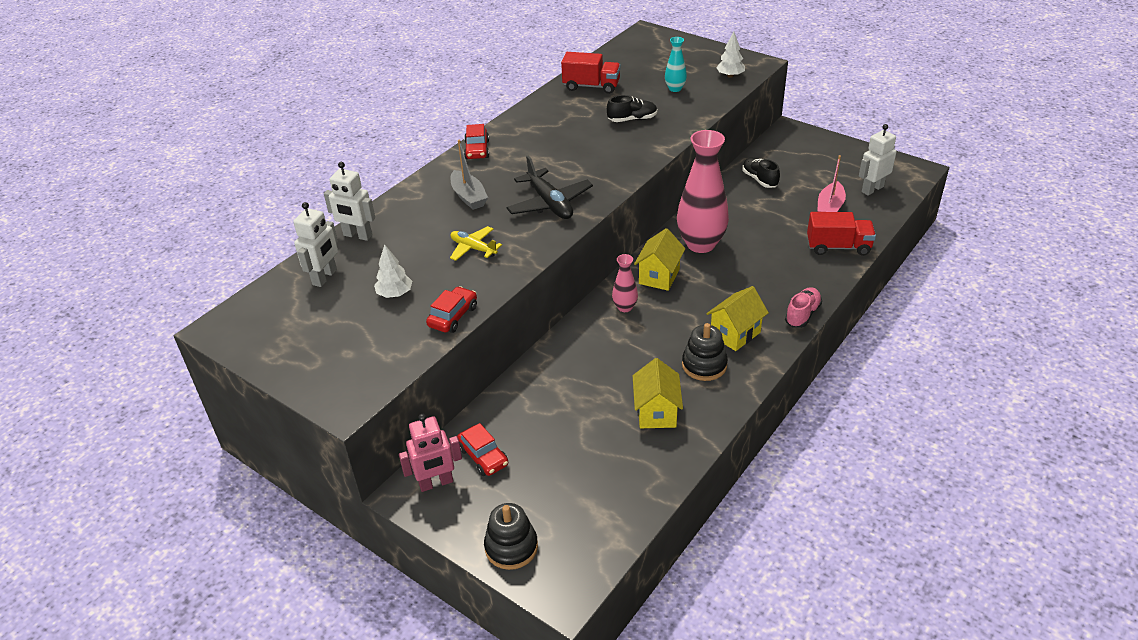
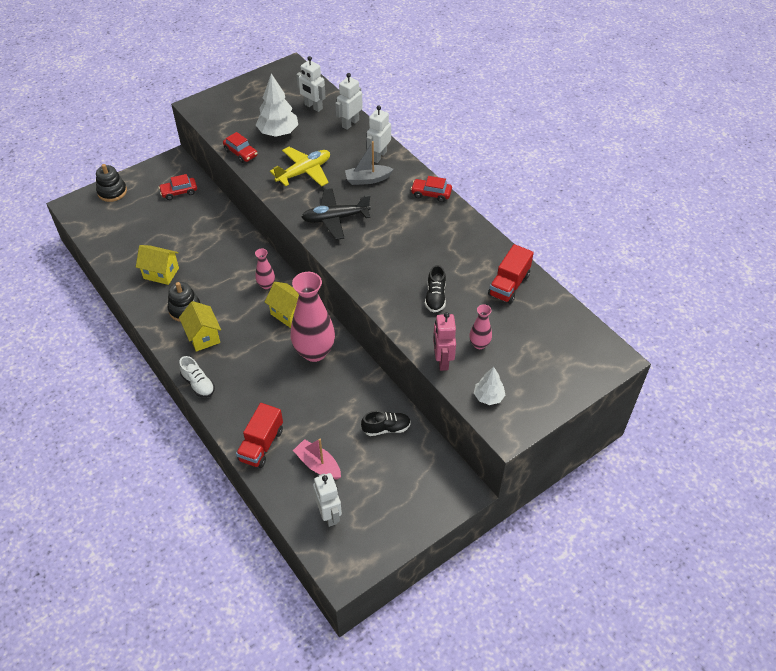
camera: 105 degrees right, 10 degrees up
white tree [374,244,412,298] -> white tree [256,74,298,137], size x1.73
pink robot [399,414,462,492] -> pink robot moved to [433,312,456,371]
yellow plane [450,226,502,261] -> yellow plane [270,147,330,187], size x1.60
turquoise vase [665,37,687,92] -> pink vase [469,304,492,349]
pink shoe [785,287,822,328] -> white shoe [179,356,215,398]
none -> white robot [367,105,391,163]

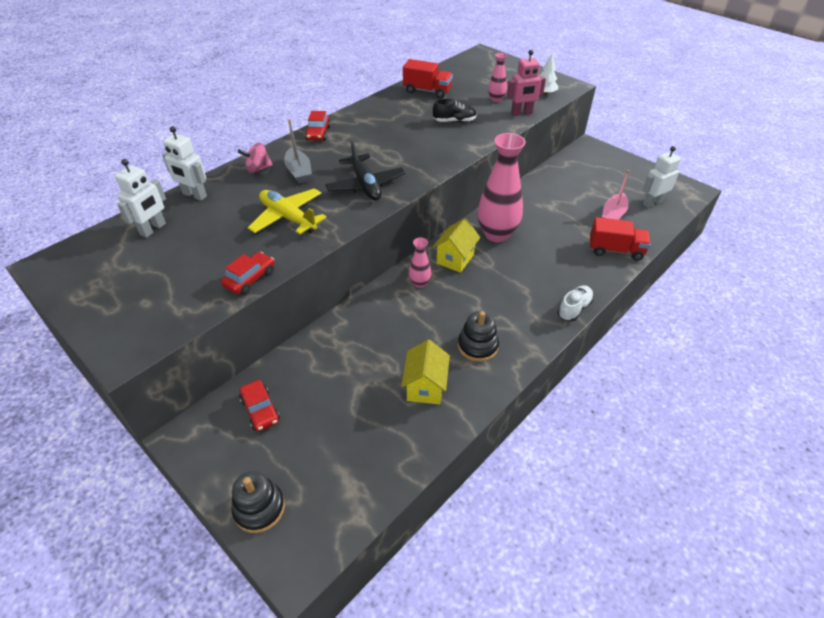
camera: 100 degrees left, 5 degrees down
yellow house [179,301,221,352] -> none
white tree [256,74,298,137] -> none
black shoe [361,411,411,436] -> none
white robot [367,105,391,163] -> pink spinning top [238,143,273,173]

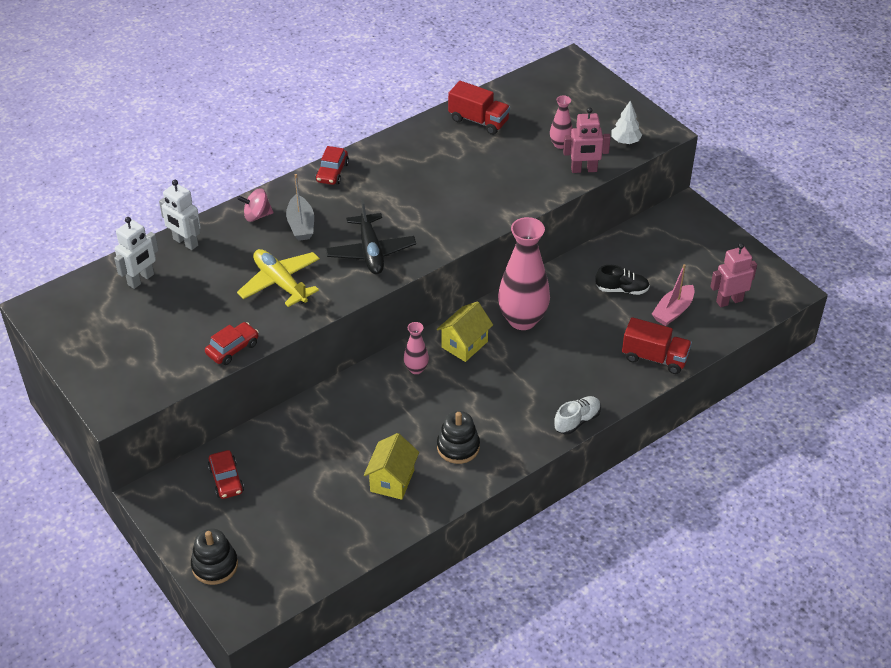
camera: 10 degrees right, 0 degrees up
black shoe [433,99,477,122] -> black shoe moved to [596,265,650,295]
white robot [642,146,681,208] -> pink robot [710,243,757,307]

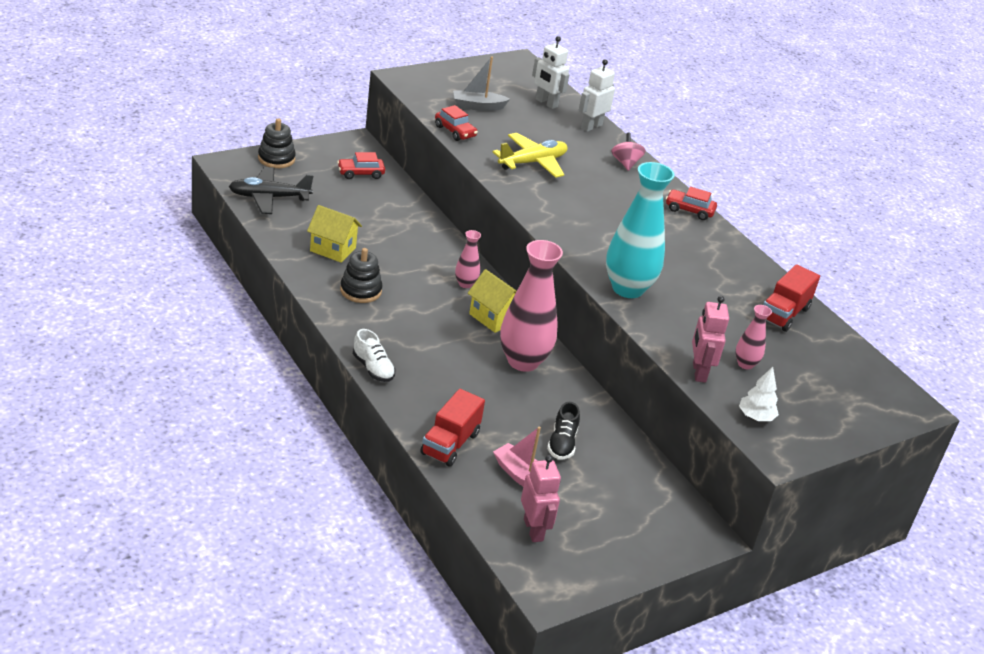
camera: 90 degrees right, 10 degrees down
grey boat [286,174,314,241] -> grey boat moved to [453,57,510,111]
black plane [326,199,416,274] -> black plane moved to [229,167,314,214]
none -> turquoise vase [606,162,675,298]

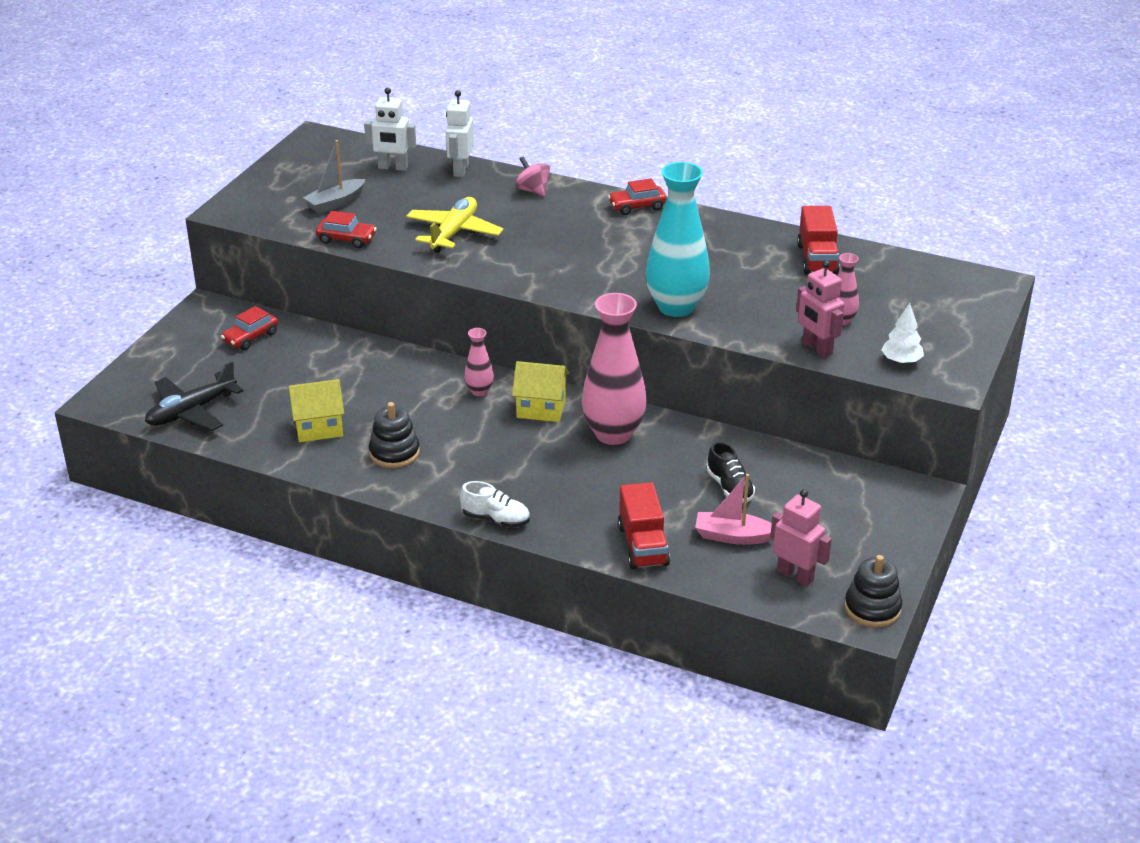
camera: 30 degrees left, 0 degrees up
black stacking toy [258,119,296,168] -> black stacking toy moved to [844,555,902,628]

